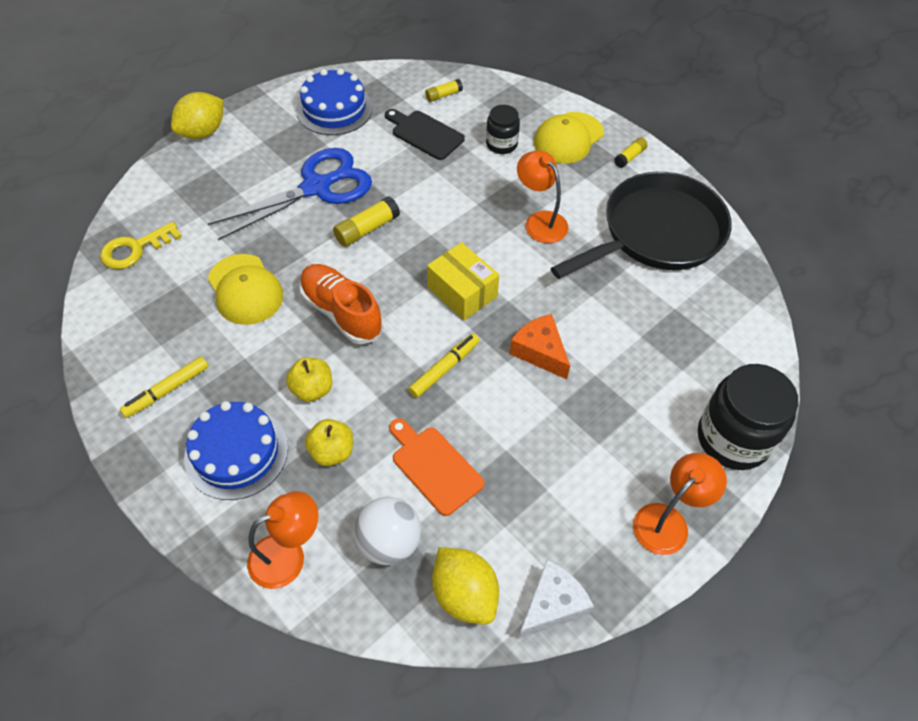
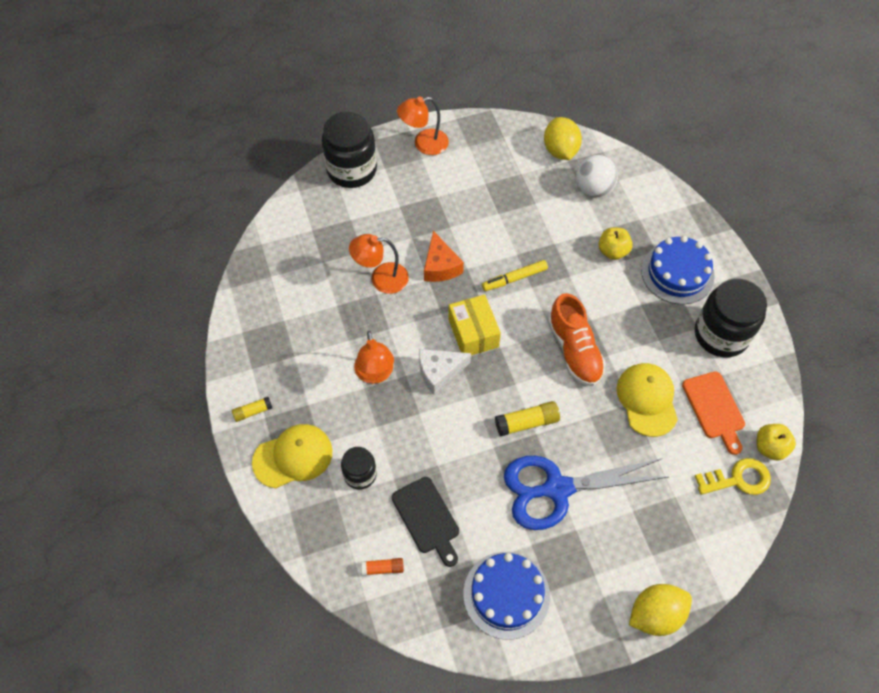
camera: 155 degrees left, 5 degrees up
yellow marker [120,356,209,418] -> black jar [695,279,767,357]
orange lamp [247,491,318,589] -> orange lamp moved to [349,234,409,294]
yellow apple [286,358,332,402] -> yellow apple moved to [757,424,796,461]
orange cutting board [389,418,484,516] -> orange cutting board moved to [682,371,745,455]
yellow glue stick [425,79,463,102] -> orange glue stick [361,558,404,576]
white cheese [518,560,594,639] -> white cheese moved to [419,349,471,395]
black pan [551,172,732,279] -> none

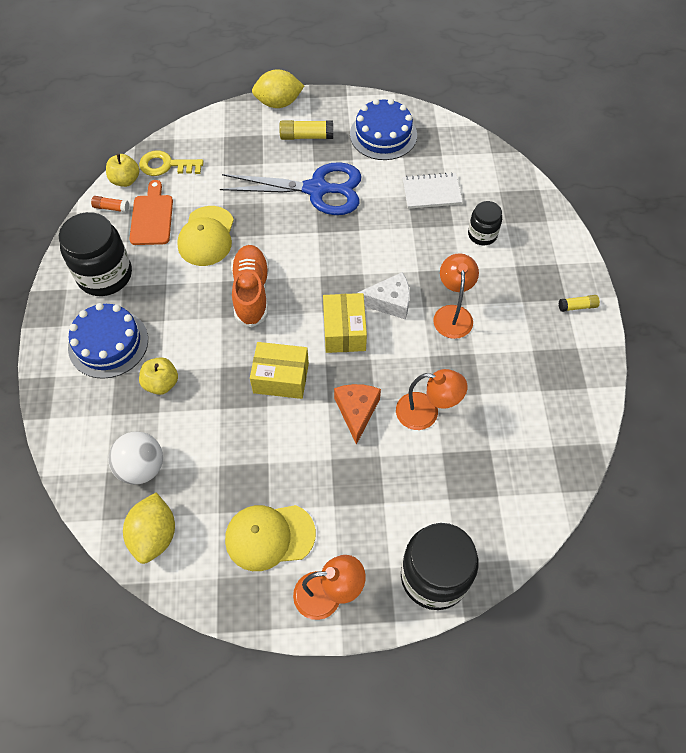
camera: 165 degrees left, 0 degrees up
yellow cap [252,424,332,488] -> yellow cap moved to [225,505,316,571]
orange glue stick [361,558,404,576] -> orange glue stick moved to [91,196,129,213]
black cutting board [392,477,459,567] -> white notebook [402,172,463,209]
yellow marker [482,260,548,291] -> yellow box [250,342,309,399]
yellow glue stick [495,401,560,437] -> yellow glue stick moved to [279,120,333,140]

